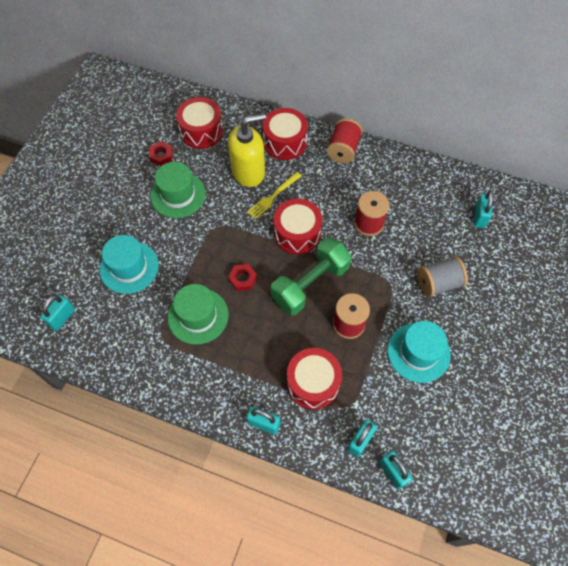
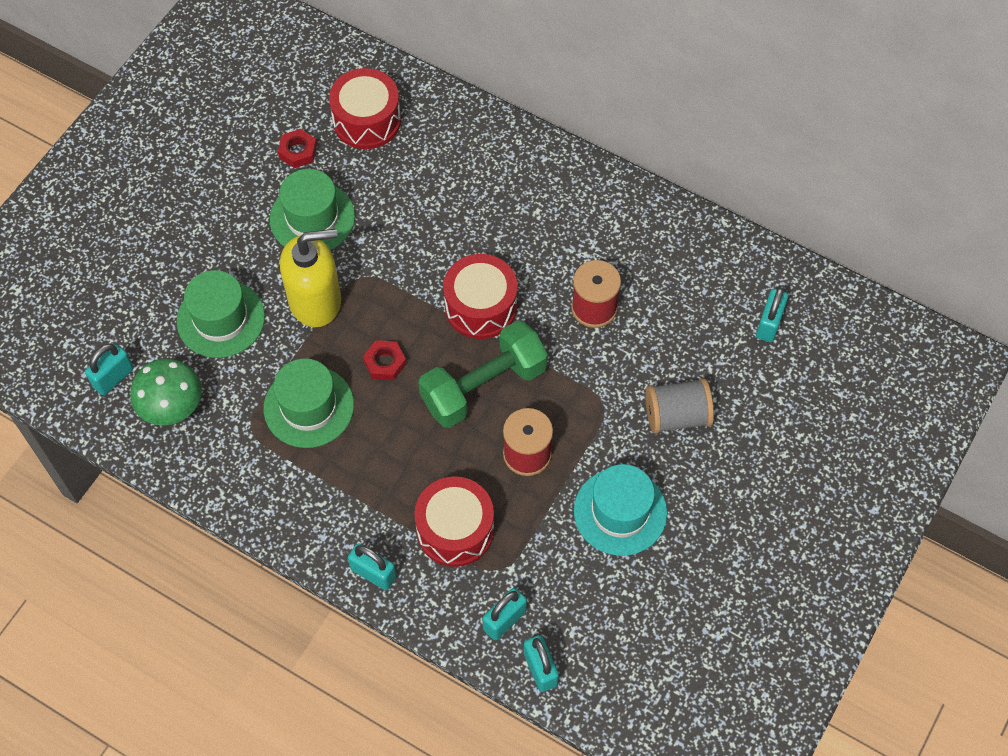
camera: 10 degrees right, 0 degrees up
turquoise hat [100,235,159,294] -> green hat [177,270,265,358]
yellow soap dispenser [228,113,266,187] -> yellow soap dispenser moved to [280,229,341,327]
yellow fork [247,172,302,219] -> none
red drum [263,108,308,160] -> none
red spool [327,118,363,163] -> none
none -> green mushroom [130,358,202,426]

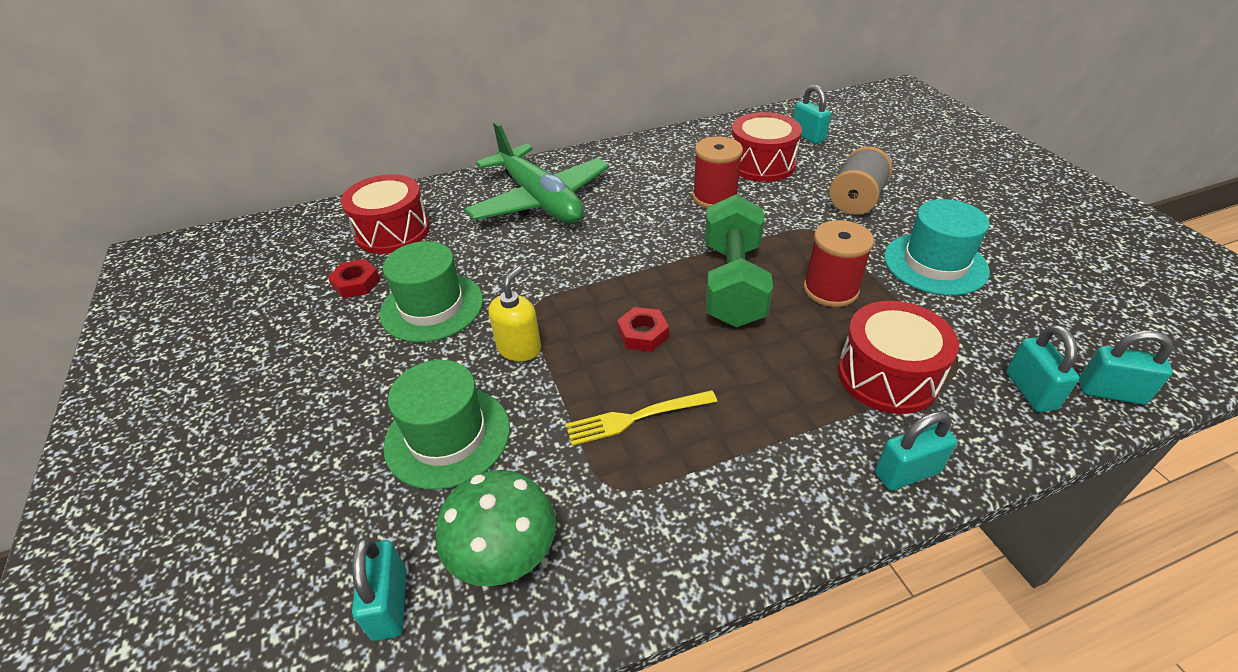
camera: 50 degrees left, 20 degrees down
green hat [264,358,354,448] -> yellow fork [566,390,717,446]
yellow soap dispenser [280,229,341,327] -> yellow soap dispenser [489,267,541,362], size x0.57
red drum [443,254,517,339] -> red drum moved to [732,112,802,182]
none -> green plane [464,122,609,223]

